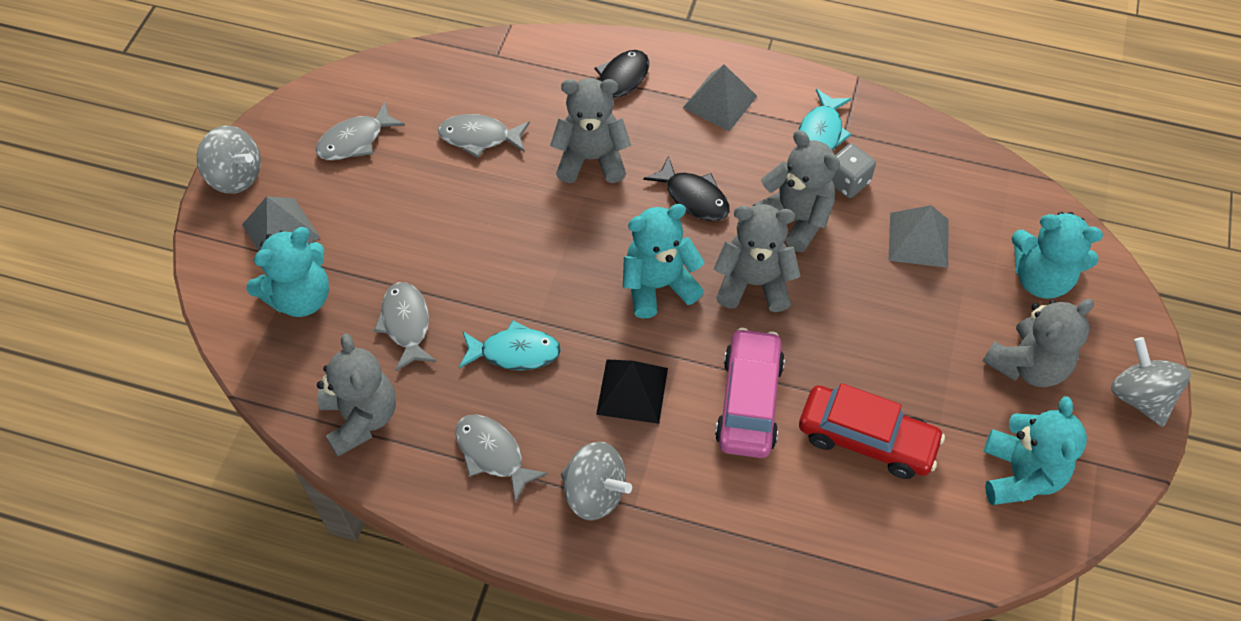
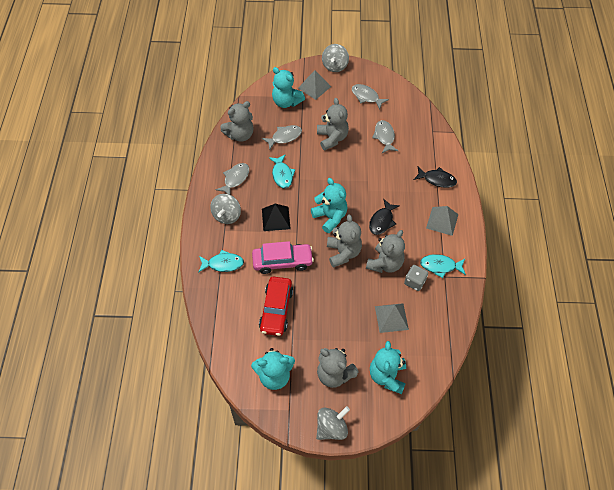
camera: 75 degrees right, 0 degrees up
grey teddy bear [550,78,631,183] -> grey teddy bear moved to [317,98,349,150]
none -> turquoise fish [198,250,244,273]

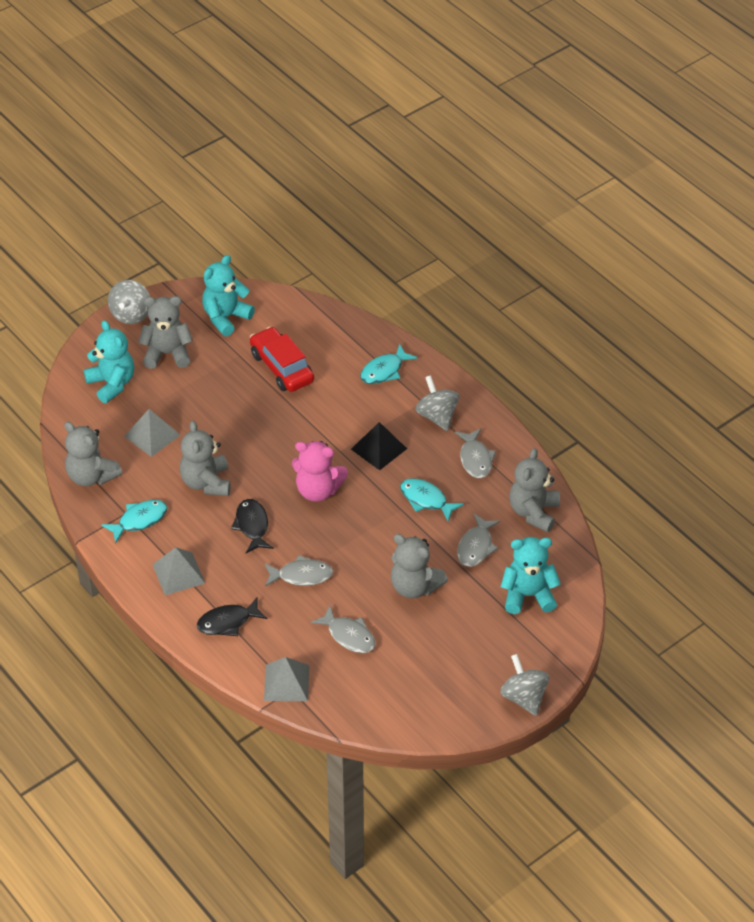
camera: 140 degrees right, 10 degrees down
pink car [252,241,314,274] -> none
grey pyramid [298,70,331,100] -> grey pyramid moved to [264,657,310,701]
turquoise teddy bear [311,178,347,233] -> pink teddy bear [292,441,348,502]
grey teddy bear [327,214,362,268] -> grey teddy bear moved to [65,422,122,486]
grey fish [352,84,389,109] -> grey fish moved to [265,555,333,587]
grey dice [404,265,428,291] -> none

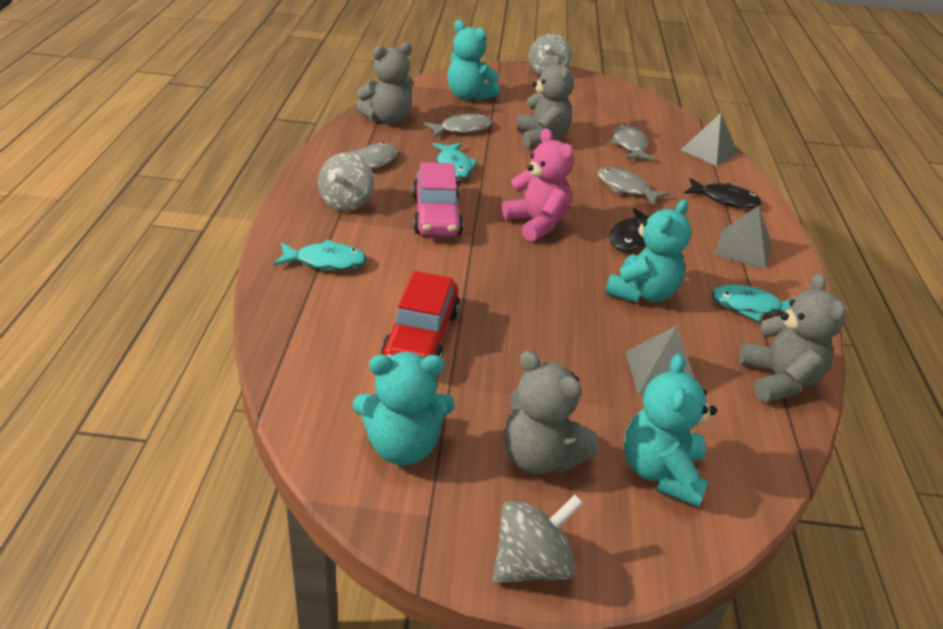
camera: 140 degrees left, 10 degrees down
grey teddy bear [180,421,231,496] -> turquoise teddy bear [605,200,691,303]
black pyramid [351,422,407,470] -> pink car [412,162,463,237]

